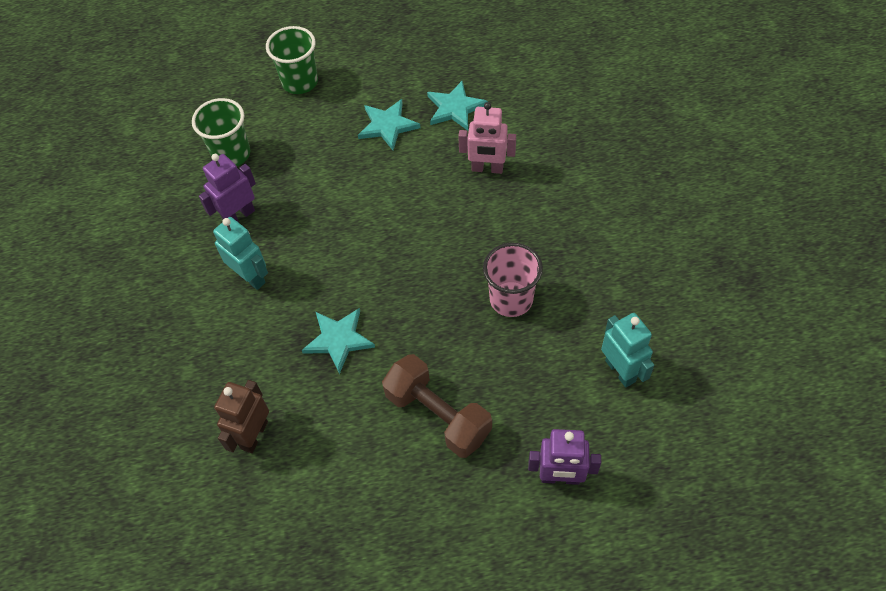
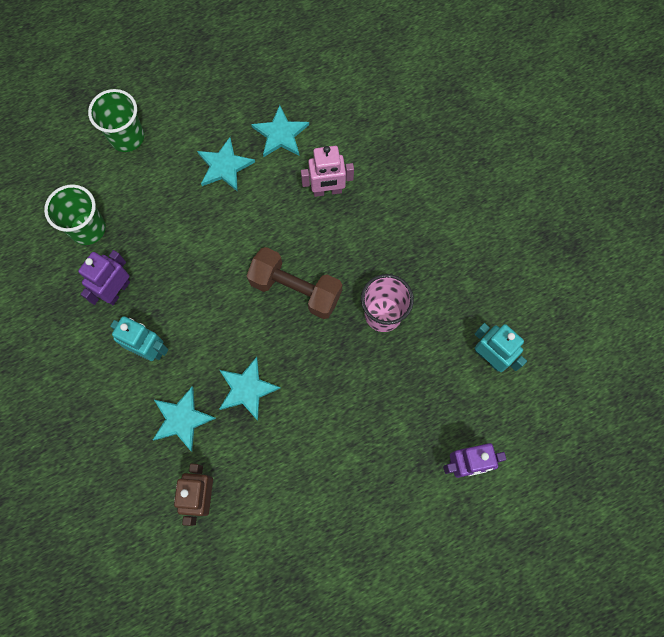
camera: 20 degrees left, 15 degrees up
brown dumbbell [382,354,492,458] -> brown dumbbell moved to [247,247,342,319]
none -> turquoise star [153,386,216,452]

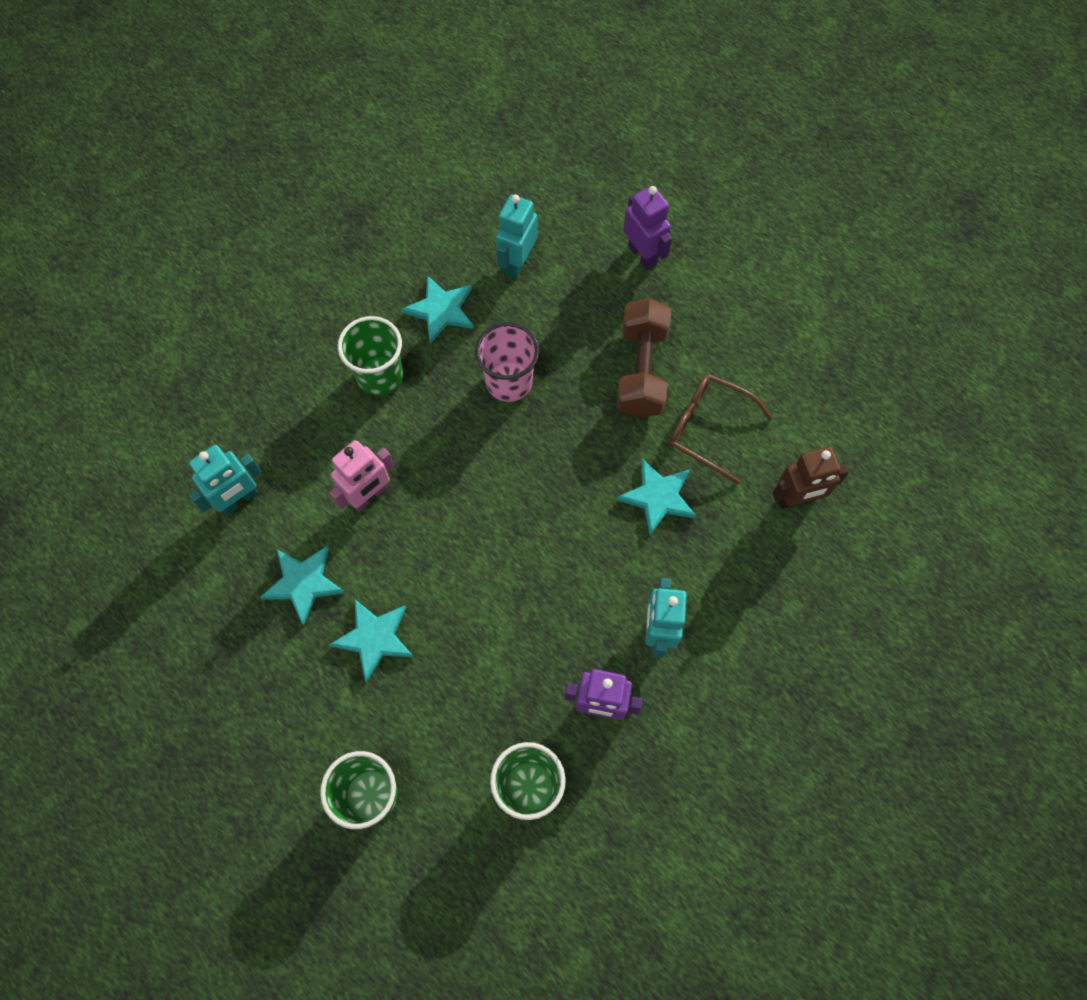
camera: 110 degrees left, 5 degrees down
turquoise star [153,386,216,452] -> turquoise star moved to [401,275,474,344]
brown dumbbell [247,247,342,319] -> brown dumbbell moved to [617,298,671,418]
pink robot [301,146,354,197] -> pink robot turned 75 degrees clockwise [329,440,394,512]
none -> turquoise robot [188,445,262,515]
none -> green cup [338,316,403,396]
none -> brown glasses [669,374,773,484]

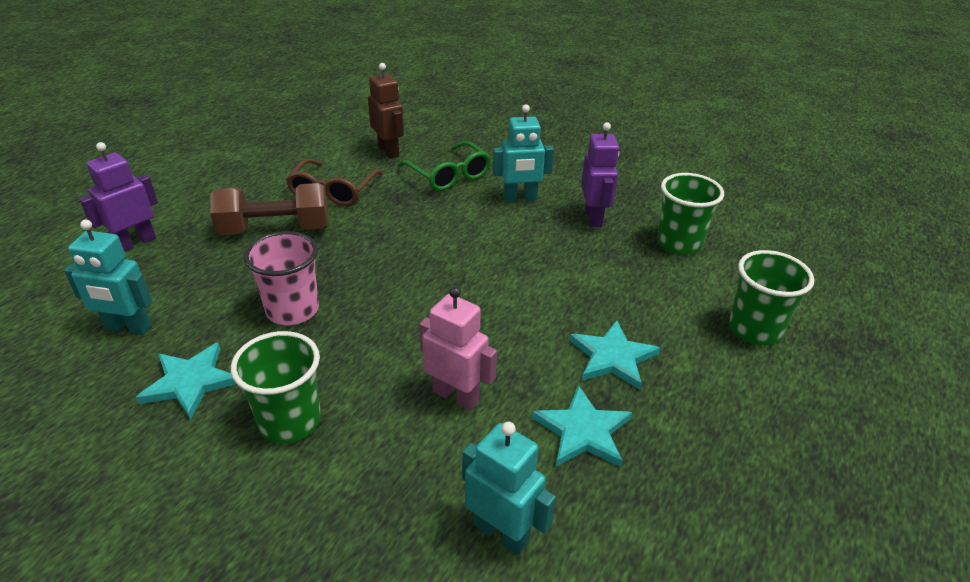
camera: 105 degrees left, 30 degrees down
turquoise star [617,459,696,535] -> none
none -> green glasses [398,141,491,191]

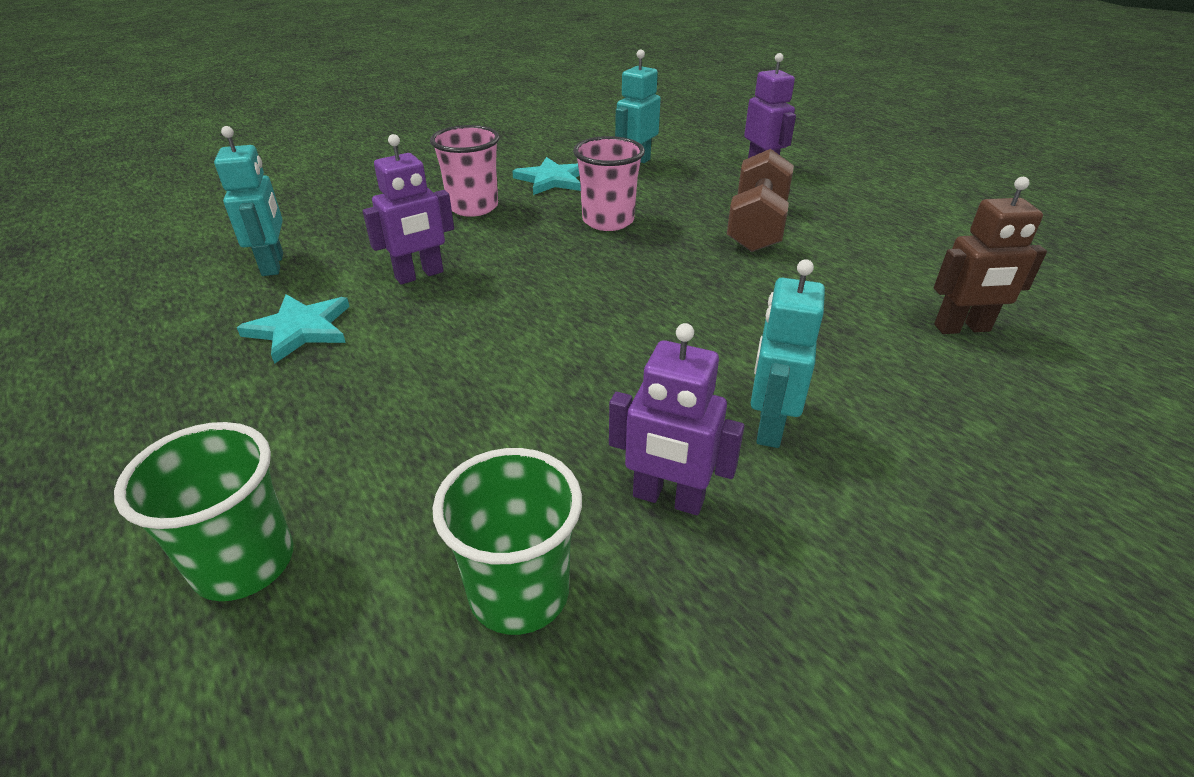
camera: 115 degrees right, 0 degrees up
green cup [231,331,321,443] -> pink cup [430,125,500,217]
brown glasses [286,159,383,206] -> none
green glasses [398,141,491,191] -> none
pink robot [419,287,497,411] -> purple robot [363,134,454,284]
turquoise robot [462,422,556,555] -> turquoise robot turned 75 degrees counterclockwise [214,126,283,276]
turquoise star [569,320,660,390] -> none

